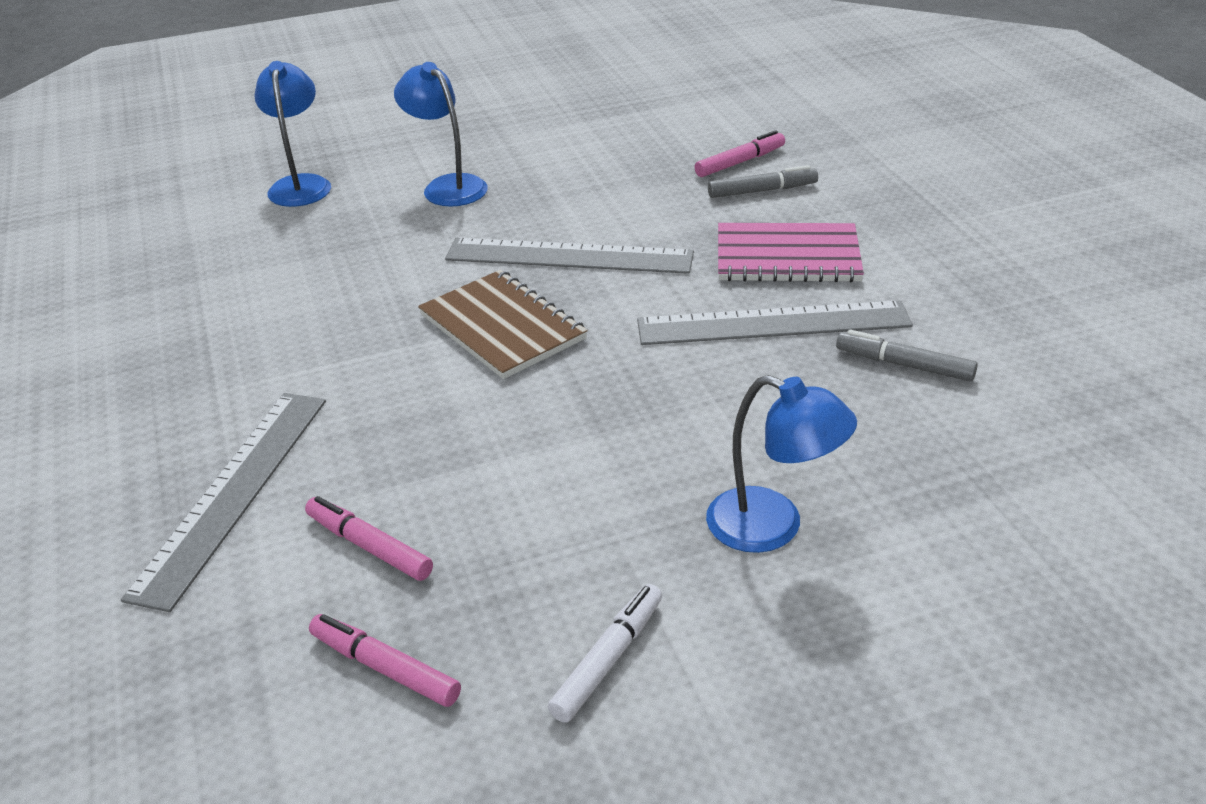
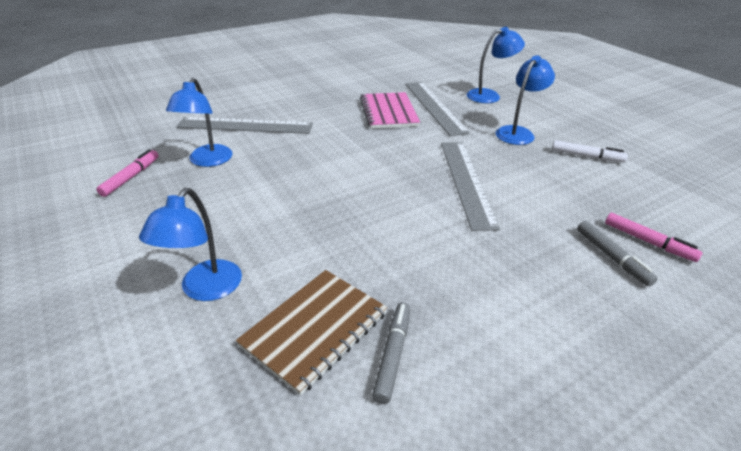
camera: 75 degrees right, 0 degrees up
pink marker [305,496,433,581] -> blue lamp [166,78,233,167]
brown notebook [418,270,588,379] -> brown notebook moved to [236,270,387,395]
white marker [548,584,662,723] -> white marker moved to [552,140,628,162]
grey ruler [637,300,913,345] -> grey ruler moved to [405,82,470,136]
pink notebook [718,223,864,282] -> pink notebook moved to [360,92,420,129]

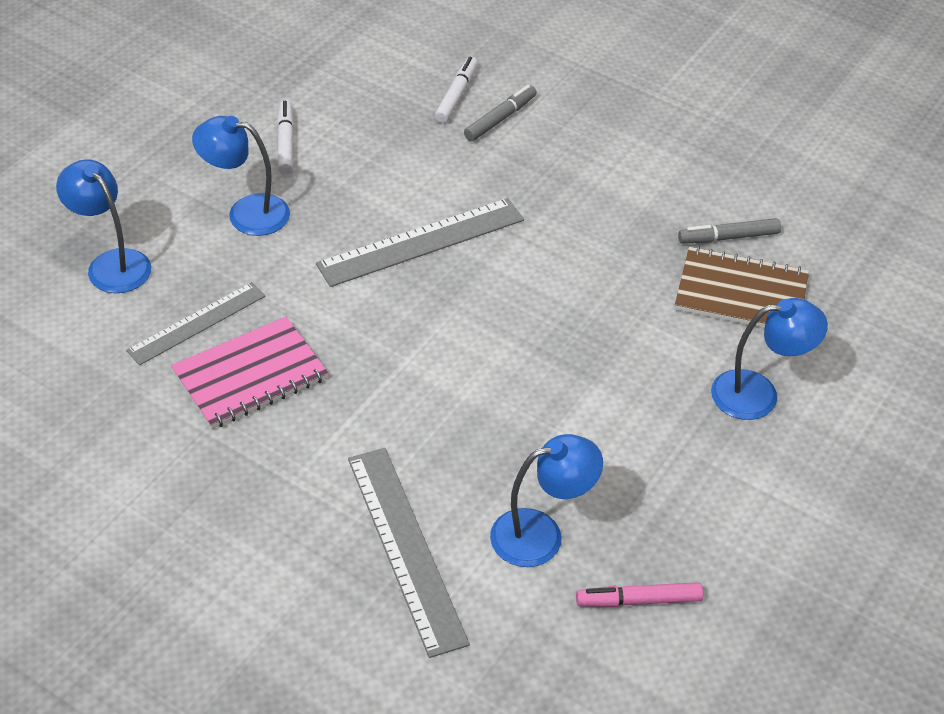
camera: 115 degrees left, 10 degrees up
grey ruler [405,82,470,136] -> grey ruler [126,282,265,365], size x0.66
pink marker [605,213,703,262] -> white marker [435,57,478,123]

